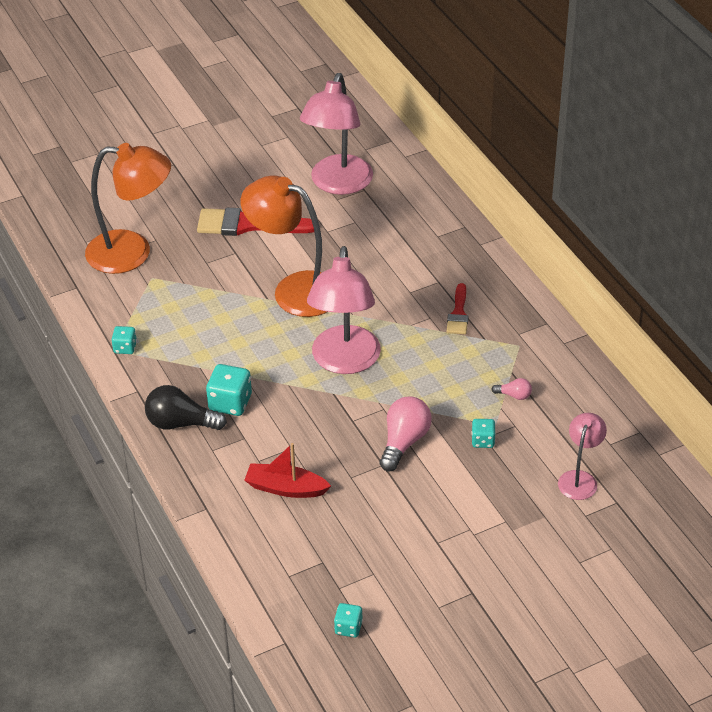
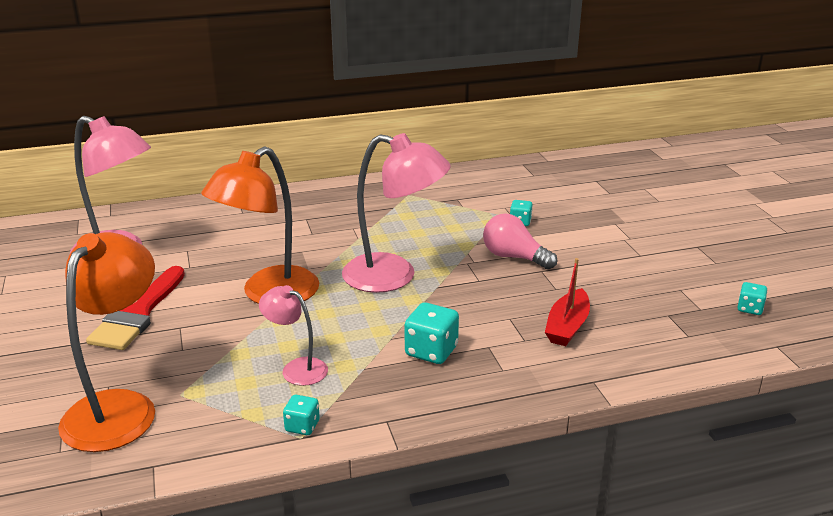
camera: 80 degrees left, 15 degrees down
black light bulb [145,385,227,430] -> none
red brush [447,283,469,334] -> none
pink light bulb [491,378,532,400] -> none
pink lamp [558,413,607,500] -> pink lamp moved to [259,285,328,386]

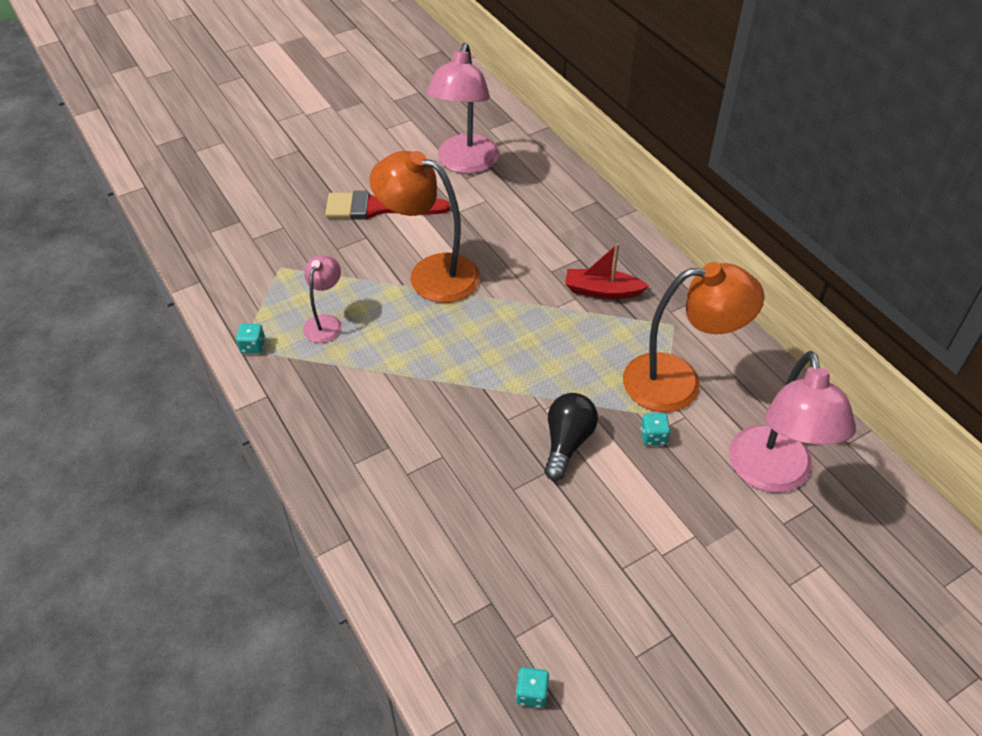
camera: 75 degrees right, 20 degrees up
orange lamp [58,232,155,452] -> orange lamp moved to [623,262,765,412]
pink lamp [342,133,451,293] -> pink lamp moved to [729,351,856,493]
turquoise dice [405,302,459,364] -> none
pink light bulb [483,213,557,269] -> black light bulb [544,393,598,481]
red boat [545,258,590,346] -> red boat moved to [565,243,649,299]

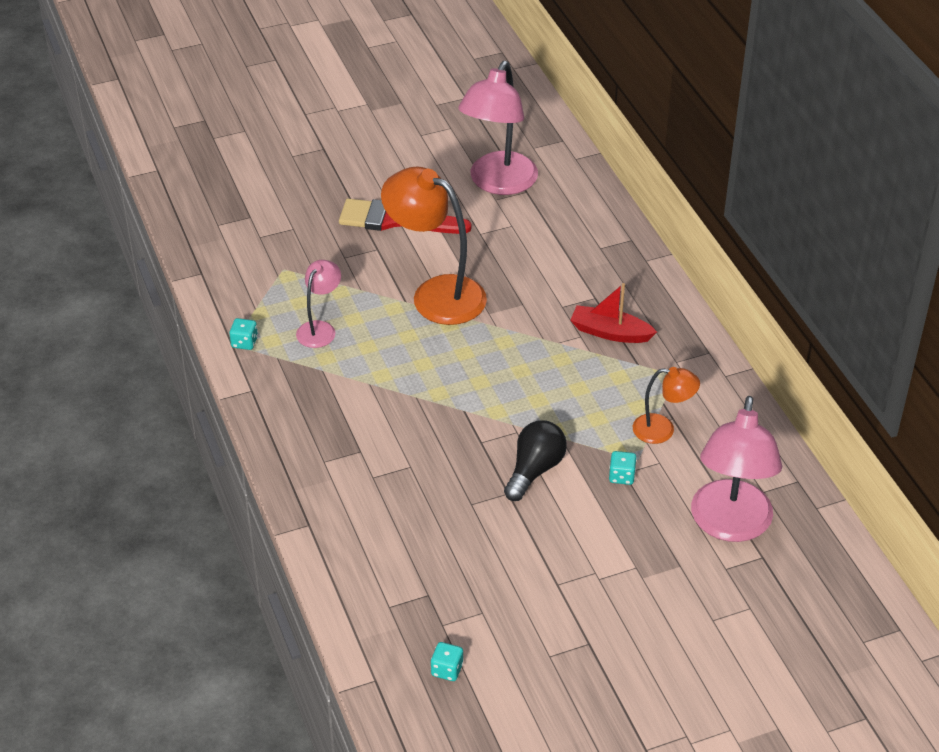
camera: 10 degrees right, 5 degrees down
orange lamp [623,262,765,412] -> orange lamp [633,367,700,444], size x0.53

